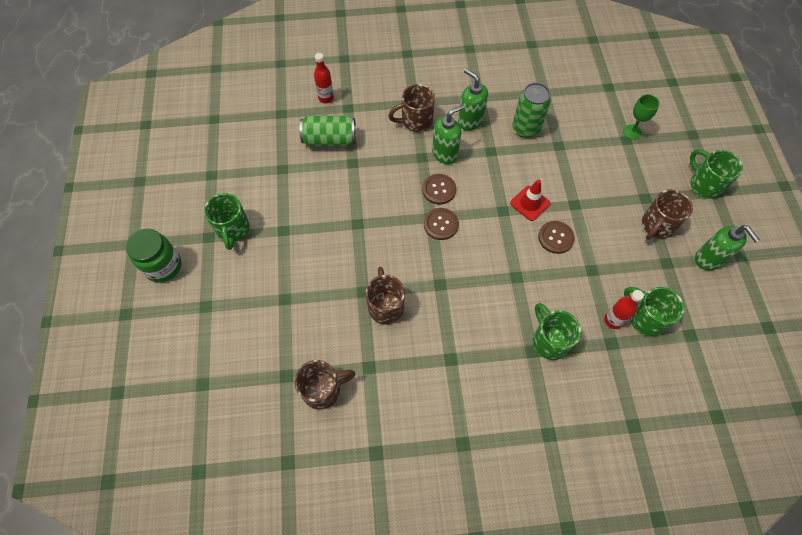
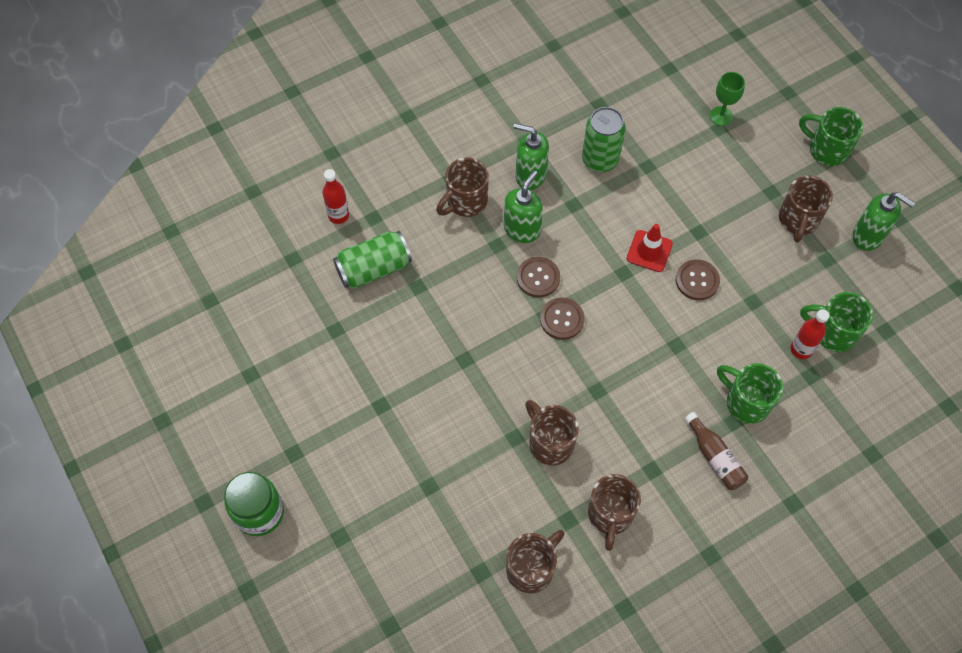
camera: 25 degrees left, 0 degrees up
green mug [204,193,250,250] -> none
none -> brown mug [588,474,641,551]
none -> brown bottle [685,412,748,490]

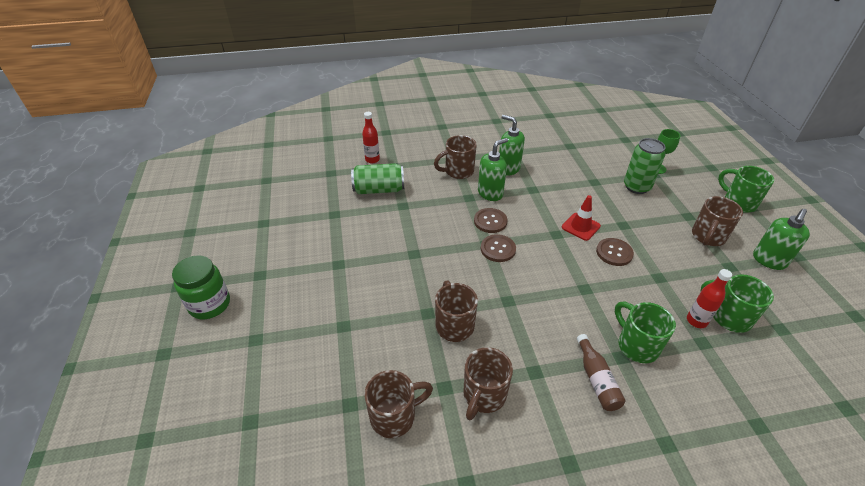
camera: 20 degrees right, 20 degrees down
green can [582,107,626,172] -> green can moved to [624,138,666,194]
green soap dispenser [853,192,915,251] -> green soap dispenser turned 75 degrees clockwise [753,209,810,270]

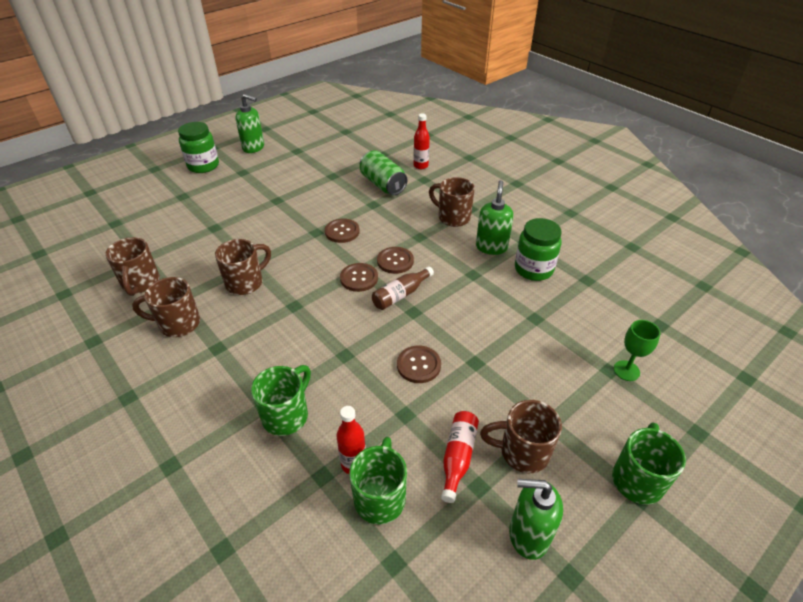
camera: 60 degrees right, 0 degrees up
brown mug [365,370,433,438] -> brown mug turned 45 degrees clockwise [105,237,160,296]
green soap dispenser [478,138,508,201] -> green soap dispenser moved to [235,94,264,153]
red traffic cone [562,195,601,241] -> none
brown bottle [577,334,626,411] -> brown bottle moved to [372,266,434,310]
green can [624,138,666,194] -> none
none -> brown button [325,219,360,243]
none -> red bottle [441,411,479,503]
none -> green jar [515,218,562,281]

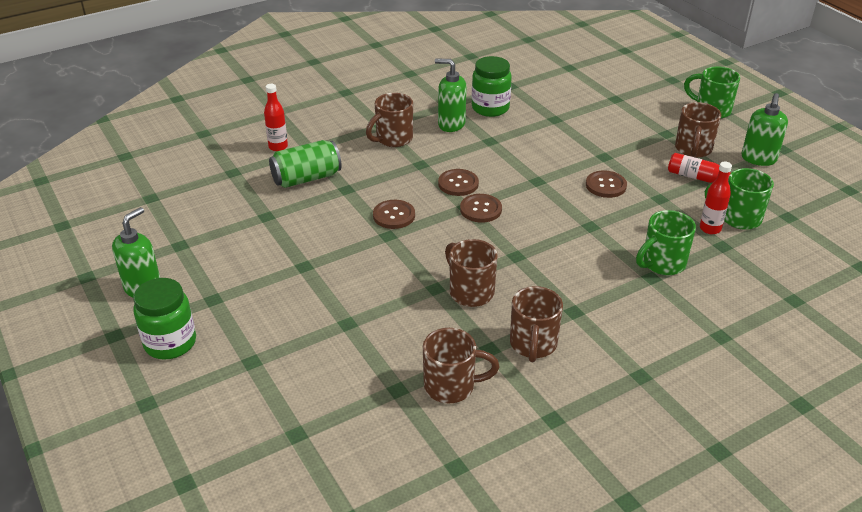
camera: 80 degrees left, 5 degrees down
green mug [251,365,311,436] -> green mug turned 75 degrees counterclockwise [636,210,696,275]
brown bottle [372,266,434,310] -> none
green goblet [614,320,660,381] -> none

